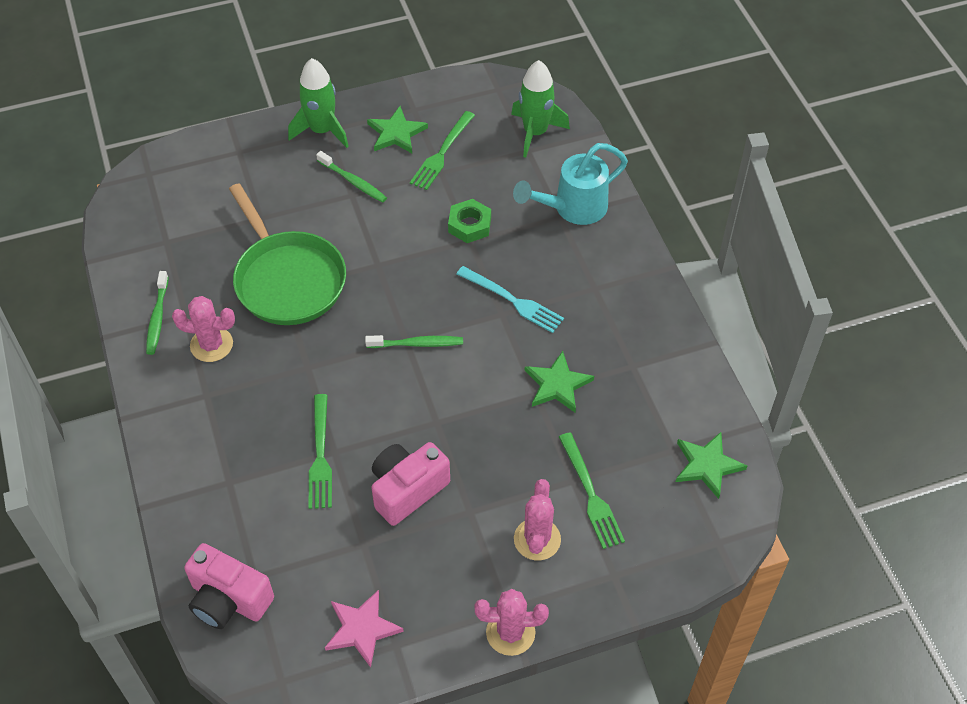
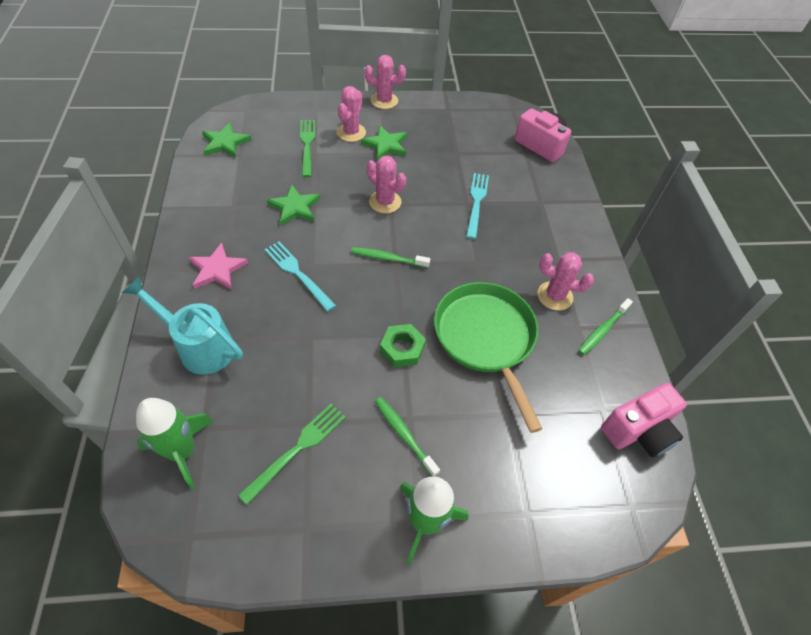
camera: 170 degrees left, 0 degrees up
green toothbrush [146,271,169,355] -> green toothbrush turned 150 degrees counterclockwise [578,298,633,355]
green fork [308,394,332,509] -> turquoise fork [466,173,489,239]
pink star [325,590,404,668] -> pink star moved to [188,243,248,290]
green star [367,106,428,153] -> green star moved to [361,125,407,161]
pink camera [371,442,450,526] -> pink camera moved to [601,383,687,458]
green nut [448,199,491,243] -> green nut moved to [380,324,426,367]
turquoise watering can [513,143,628,225] -> turquoise watering can turned 135 degrees counterclockwise [122,276,243,375]
none -> pink cactus [367,155,406,213]

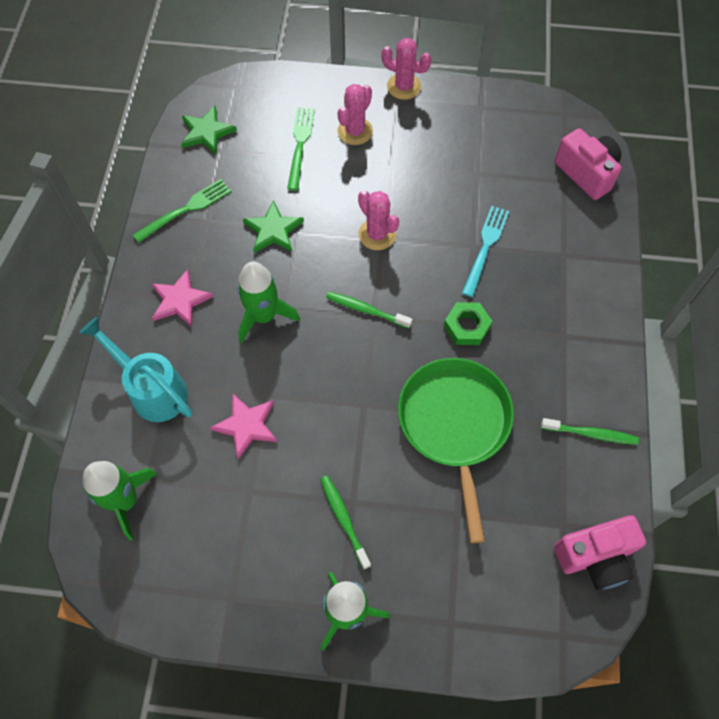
camera: 15 degrees right, 10 degrees up
green fork [238,404,346,505] -> green fork moved to [133,179,231,243]
turquoise fork [264,242,336,312] -> green rocket [237,262,300,344]
green star [361,125,407,161] -> none
green nut [380,324,426,367] -> green nut moved to [444,302,492,345]
pink cactus [537,252,594,311] -> none
green toothbrush [578,298,633,355] -> green toothbrush turned 135 degrees counterclockwise [541,418,639,445]
none -> pink star [210,393,277,459]

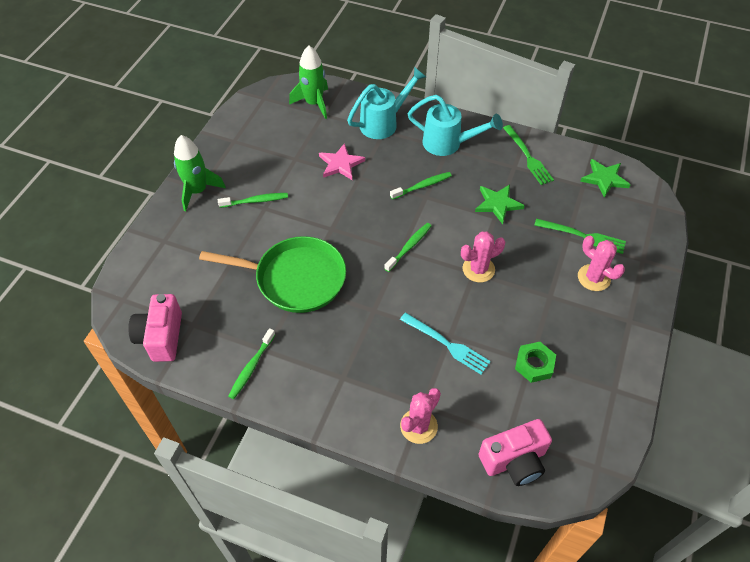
camera: 105 degrees right, 10 degrees down
pink star [151,269,213,327] -> turquoise watering can [408,95,503,156]
green rocket [237,262,300,344] -> green toothbrush [390,172,452,200]
pink cactus [381,38,431,100] -> pink cactus moved to [400,388,441,444]
green nut [444,302,492,345] -> green nut moved to [515,342,556,383]

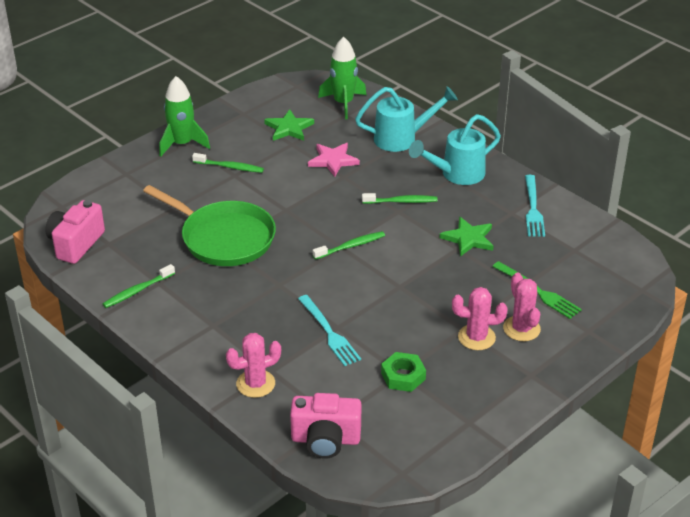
camera: 25 degrees right, 15 degrees down
turquoise watering can [408,95,503,156] -> turquoise watering can turned 105 degrees clockwise [409,114,501,185]
pink cactus [461,232,505,282] -> pink cactus moved to [452,287,508,350]
green fork [503,125,554,185] -> turquoise fork [525,175,545,237]
green star [580,159,630,198] -> green star moved to [264,109,314,141]

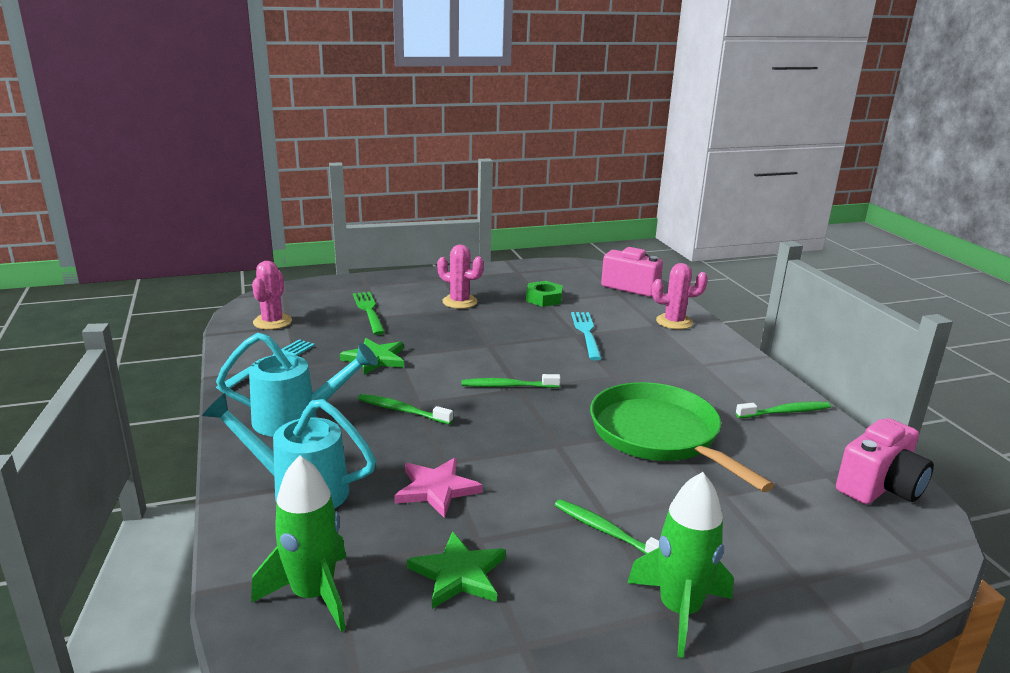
camera: 155 degrees left, 15 degrees down
pink cactus [503,272,541,341] -> pink cactus moved to [252,261,292,330]

